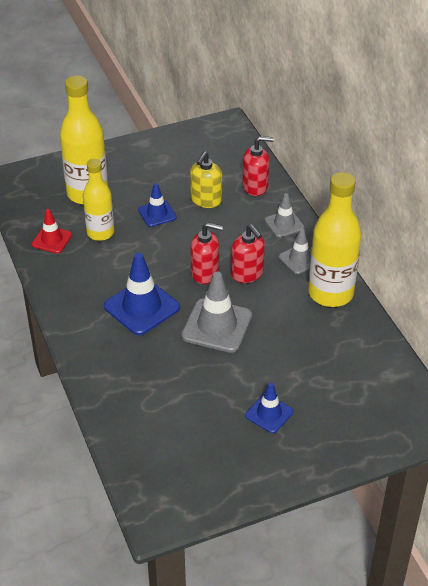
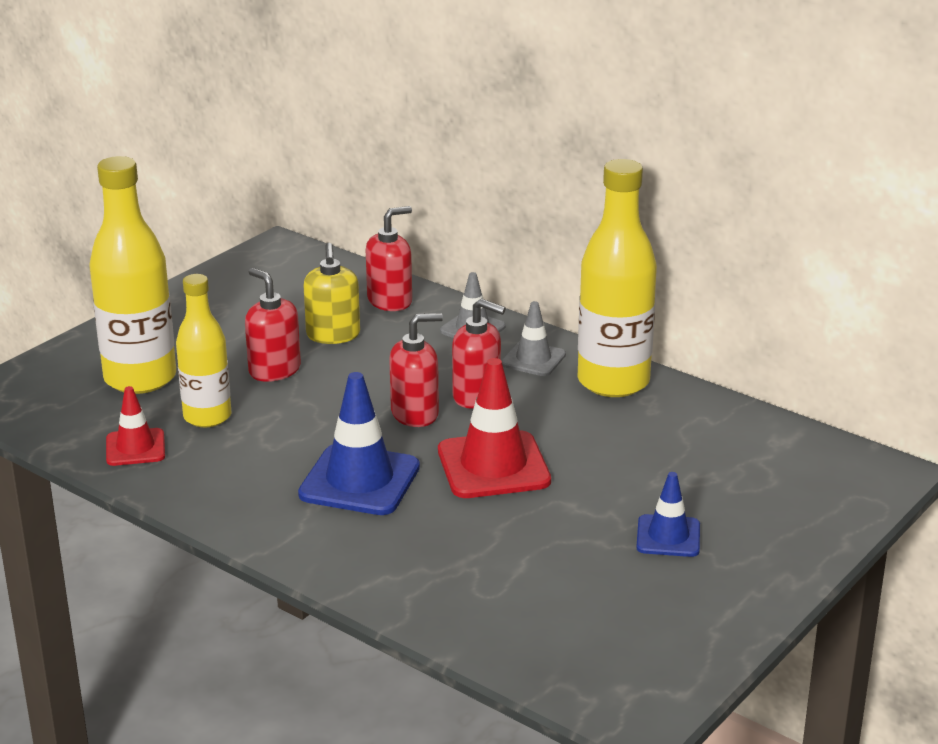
camera: 30 degrees left, 15 degrees down
blue traffic cone [138,183,177,227] -> red soap dispenser [245,268,301,382]
grey traffic cone [181,272,252,353] -> red traffic cone [438,358,551,498]

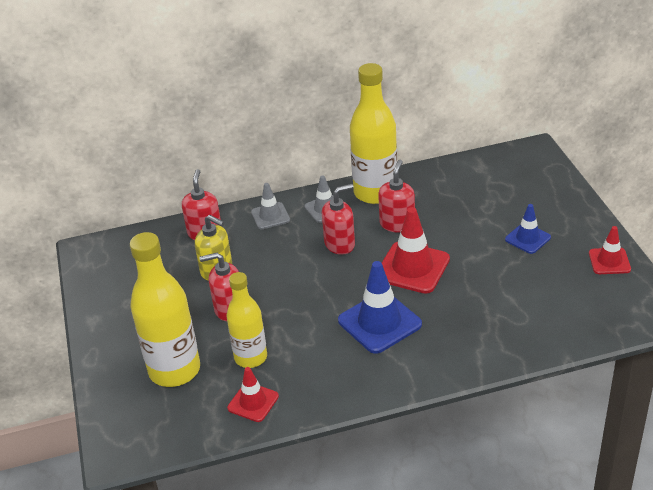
camera: 50 degrees left, 10 degrees up
red soap dispenser [389,313,443,427] -> red soap dispenser moved to [378,160,415,233]
none -> red traffic cone [589,226,631,274]

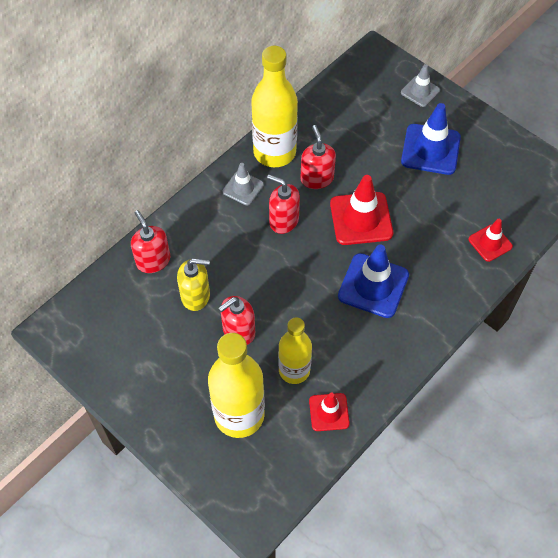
camera: 35 degrees left, 20 degrees up
grey traffic cone [251,183,290,229] -> grey traffic cone moved to [401,64,440,107]
red soap dispenser [322,184,355,255] -> red soap dispenser turned 90 degrees counterclockwise [267,175,300,234]
blue traffic cone [505,204,551,254] -> blue traffic cone [401,103,461,175], size x1.71
red traffic cone [589,226,631,274] -> red traffic cone moved to [468,219,513,262]

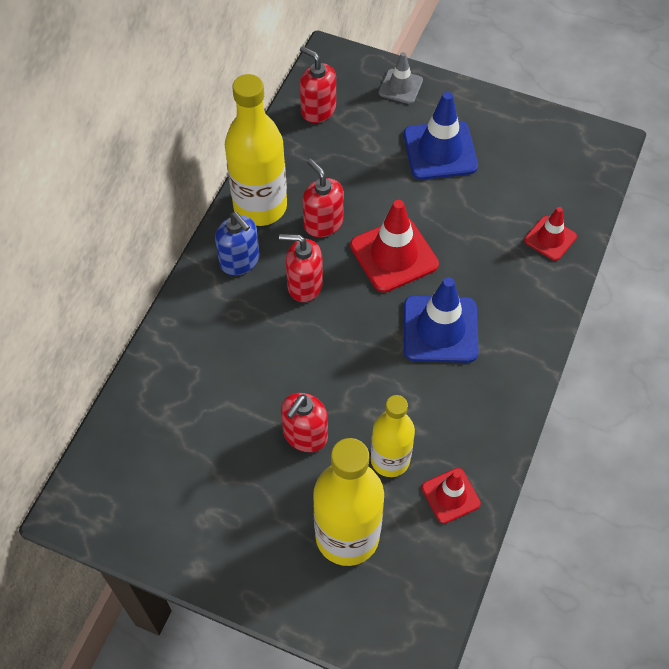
camera: 20 degrees left, 0 degrees up
red soap dispenser [131,210,170,273] -> red soap dispenser moved to [300,46,336,123]
yellow soap dispenser [177,258,210,311] -> none
grey traffic cone [223,163,264,206] -> blue soap dispenser [215,212,260,275]

